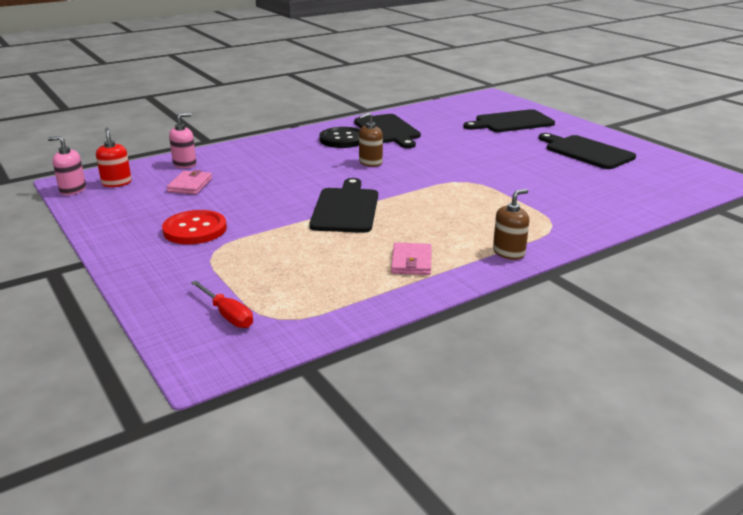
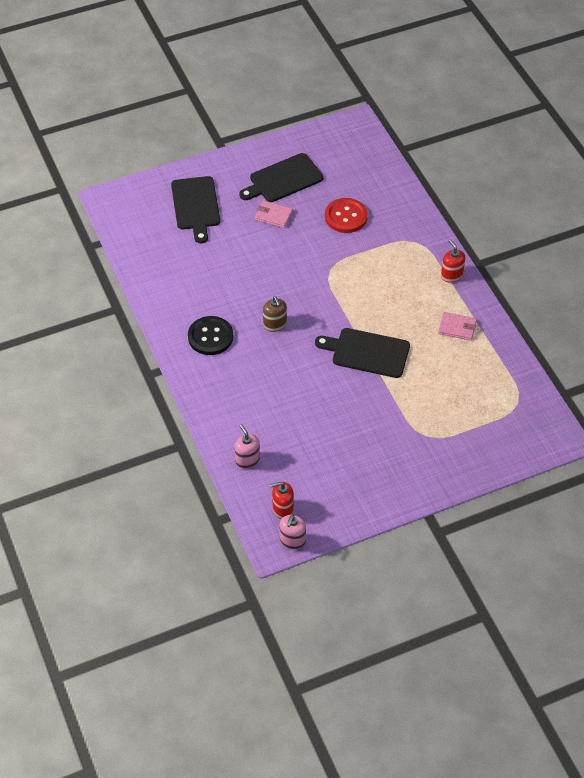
camera: 80 degrees left, 25 degrees up
red button [162,210,227,244] -> red button moved to [325,198,368,233]
pink wallet [167,170,212,194] -> pink wallet moved to [255,201,293,228]
red screwdriver [191,281,253,328] -> none
black cutting board [354,114,421,148] -> none
brown soap dispenser [493,189,529,260] -> red soap dispenser [441,239,465,283]

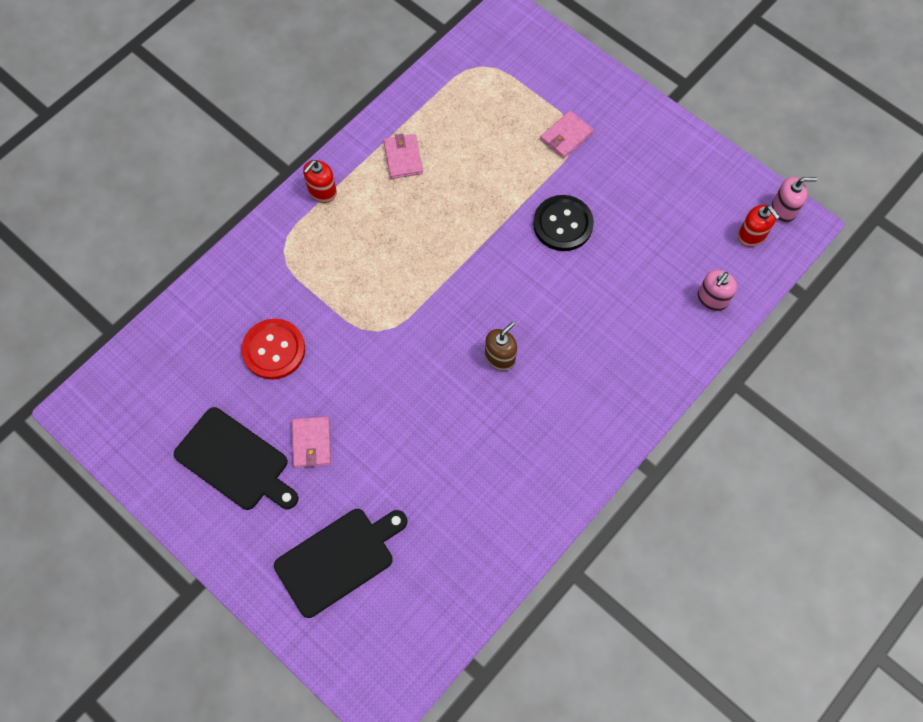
camera: 115 degrees left, 15 degrees up
black button [188,316,233,355] -> black button moved to [533,195,594,251]
black cutting board [315,328,410,378] -> none
none -> pink wallet [540,111,593,159]

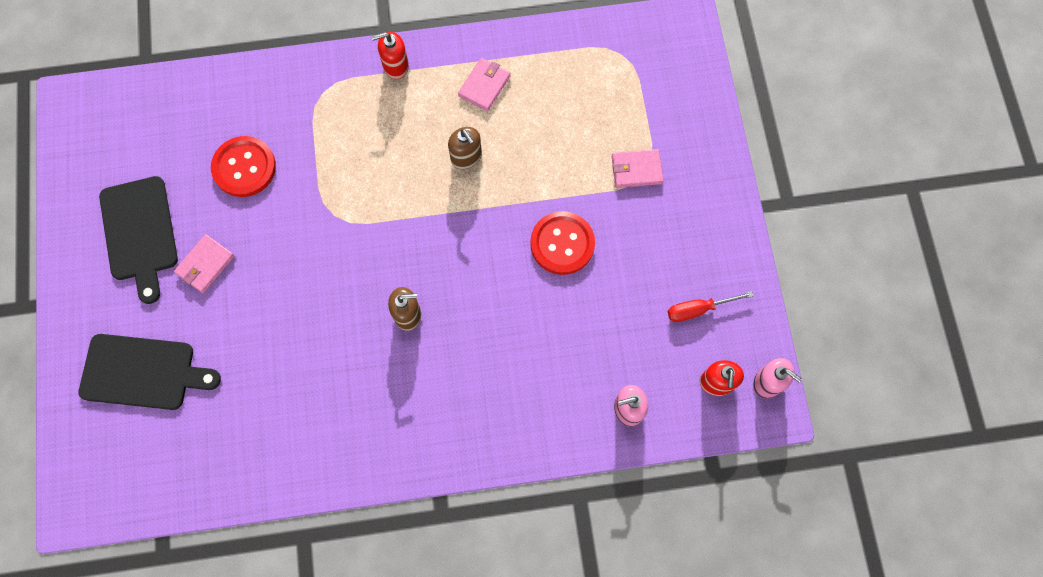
camera: 40 degrees right, 5 degrees up
black button [533,195,594,251] -> red button [530,211,595,275]
none -> brown soap dispenser [448,127,482,169]
none -> red screwdriver [668,291,754,322]

